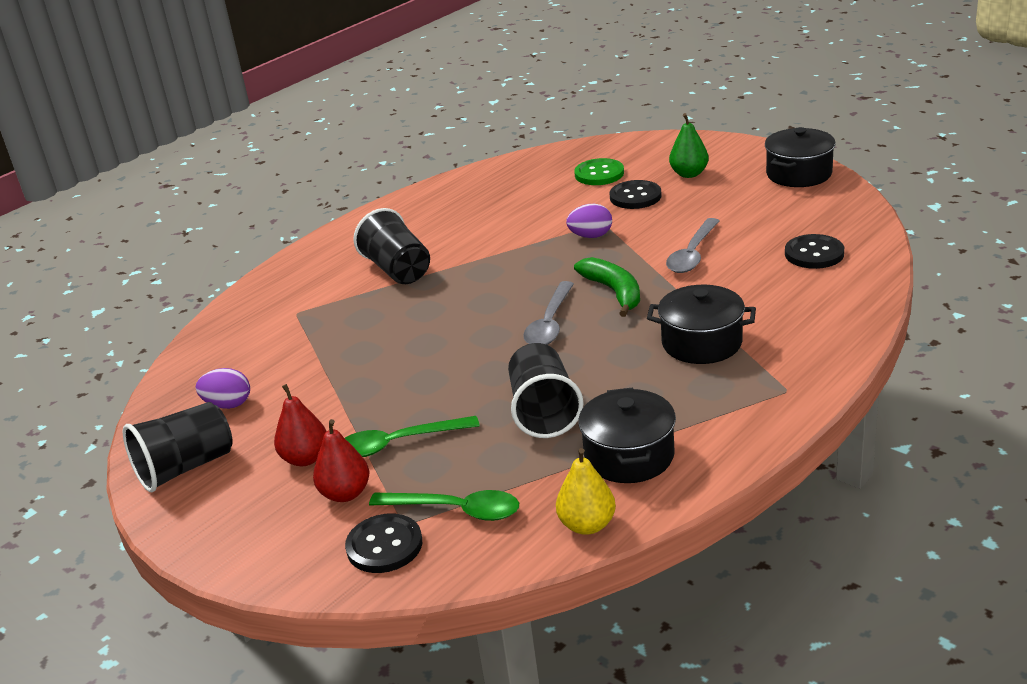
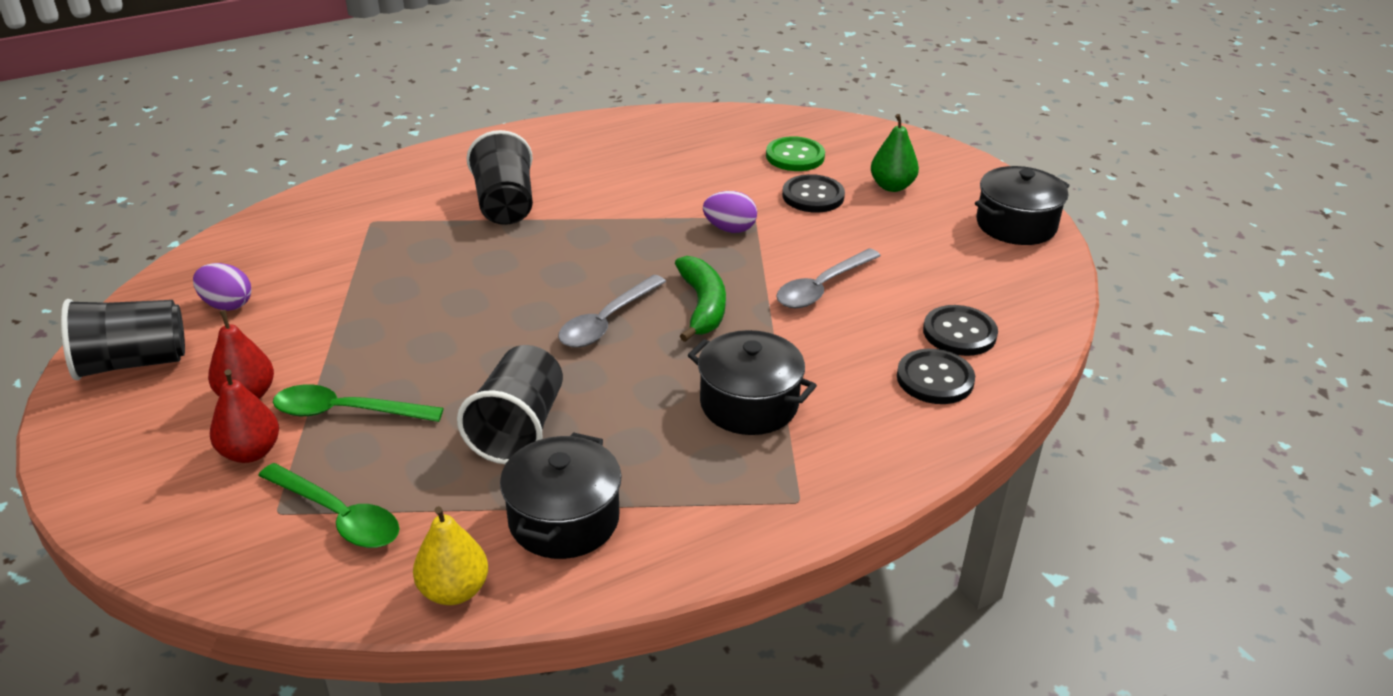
camera: 15 degrees right, 5 degrees up
black button [345,513,422,573] -> black button moved to [897,349,975,404]

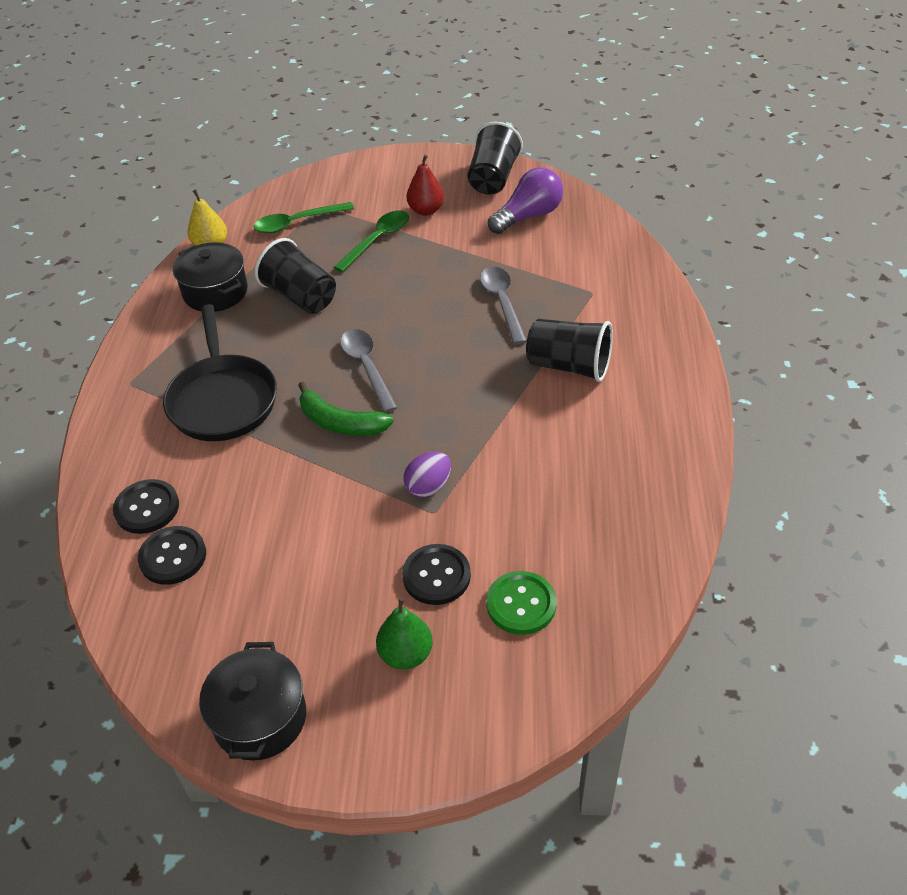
camera: 125 degrees right, 10 degrees up
purple egg [193,263,251,311] -> purple light bulb [488,167,563,234]
red pear [210,369,279,463] -> none
black pot [688,330,817,435] -> black pan [163,304,277,441]
grey spoon [776,248,881,308] -> grey spoon moved to [480,266,527,344]

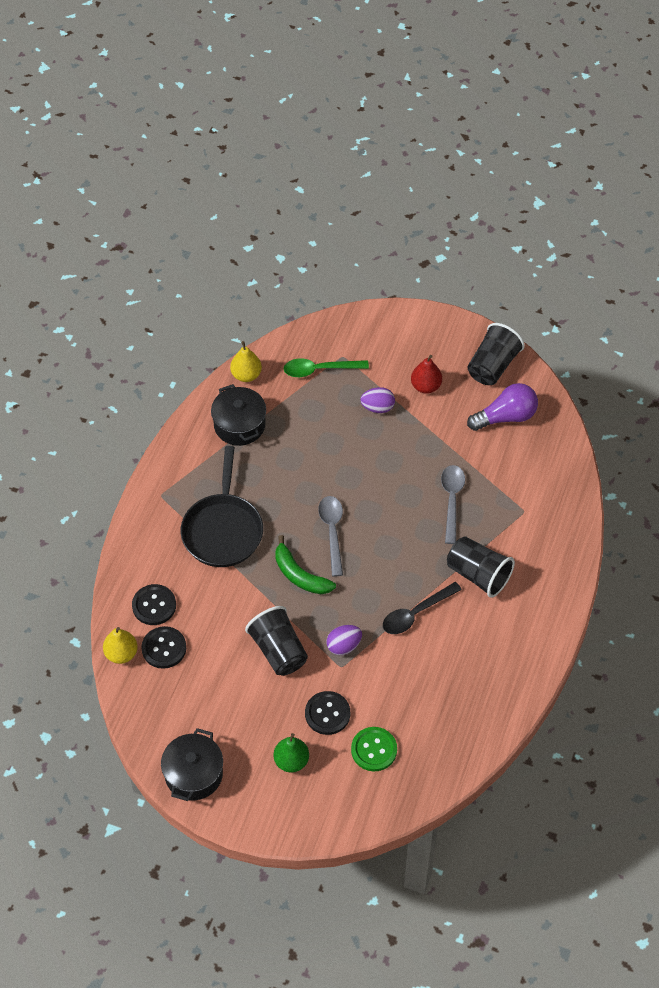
camera: 15 degrees right, 10 degrees up
black cup [255,238,336,314] -> black cup moved to [245,606,308,676]
green spoon [334,211,409,272] -> purple egg [360,387,395,413]
none -> yellow pear [103,627,138,664]
none -> black spoon [383,582,462,634]

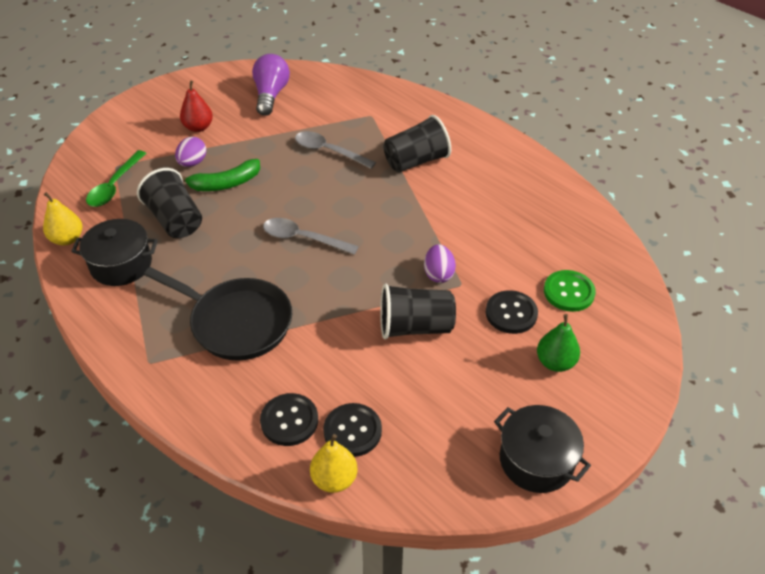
camera: 65 degrees left, 10 degrees down
green banana [275,535,336,594] -> green banana moved to [182,159,260,191]
black spoon [383,582,462,634] -> none
black cup [468,323,525,385] -> black cup moved to [137,168,202,238]

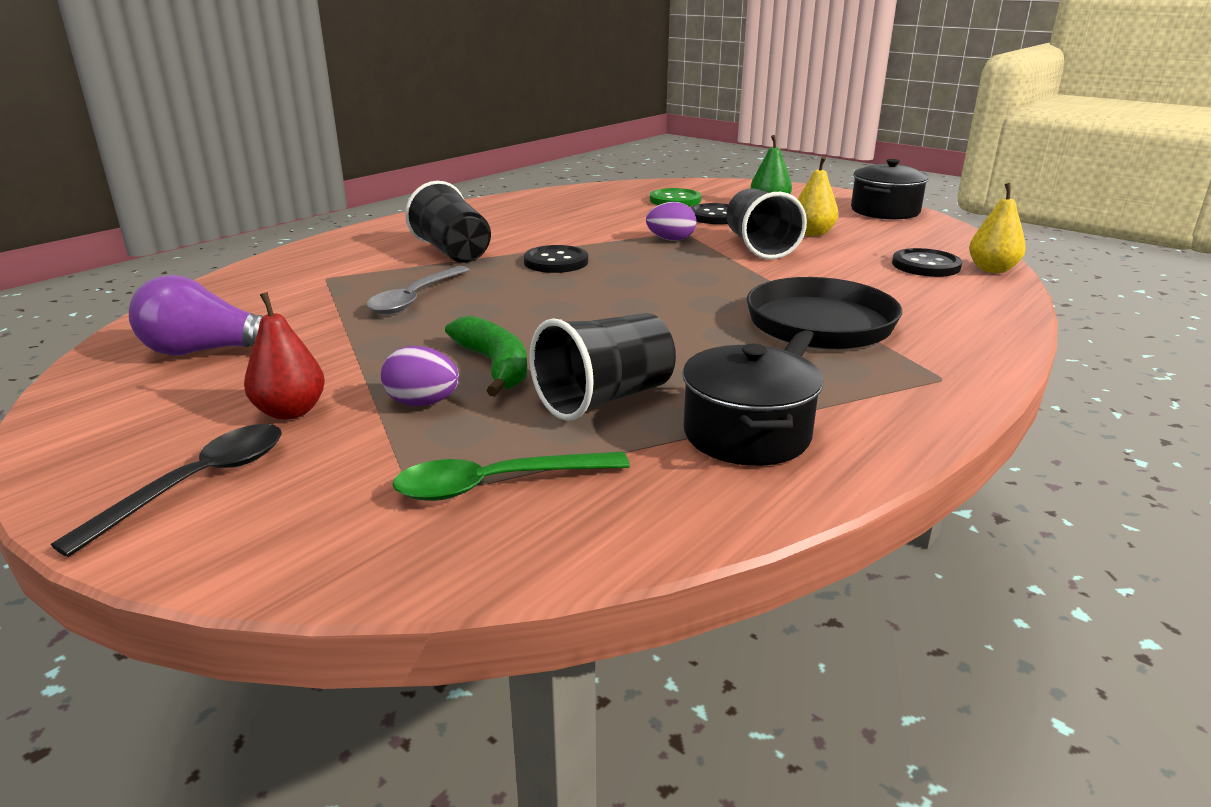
camera: 95 degrees left, 20 degrees down
yellow pear [43,192,82,246] -> yellow pear moved to [798,156,839,236]
green spoon [86,150,147,207] -> green spoon turned 150 degrees clockwise [393,451,630,501]
black button [260,393,318,446] -> black button moved to [524,245,588,273]
grey spoon [263,218,359,255] -> none
none -> black spoon [51,424,282,557]

